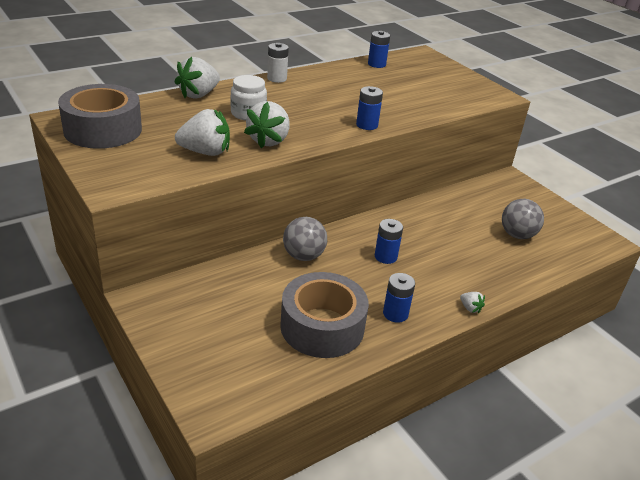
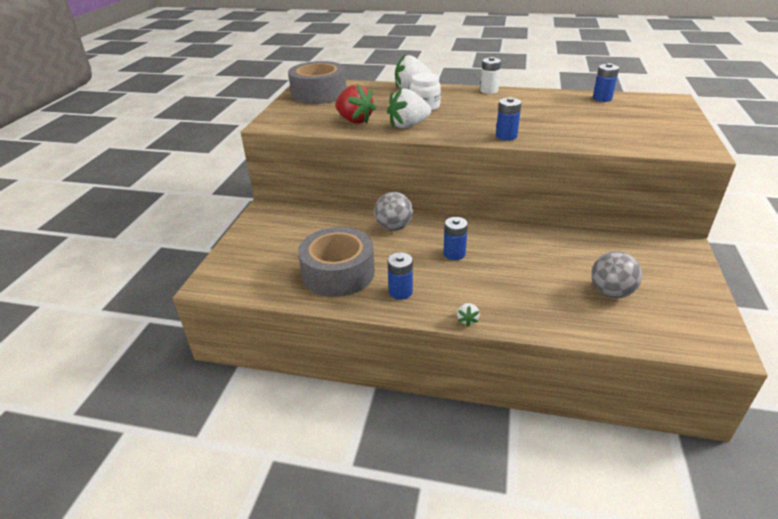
camera: 50 degrees right, 0 degrees up
white strawberry [175,109,230,156] -> red strawberry [335,84,376,124]

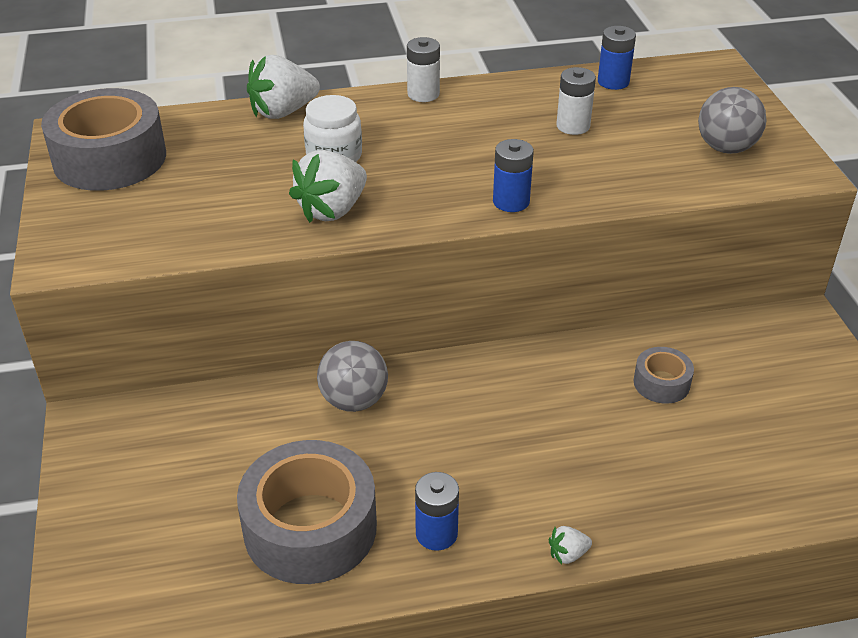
camera: 25 degrees left, 5 degrees up
red strawberry [335,84,376,124] -> none
blue battery [443,217,468,260] -> none
white strawberry [457,303,480,326] -> white strawberry turned 90 degrees clockwise [549,526,592,565]
grey ball [591,251,642,298] -> grey ball moved to [698,87,767,154]
none -> white battery [556,67,596,135]
none -> grey tape [634,347,694,404]

